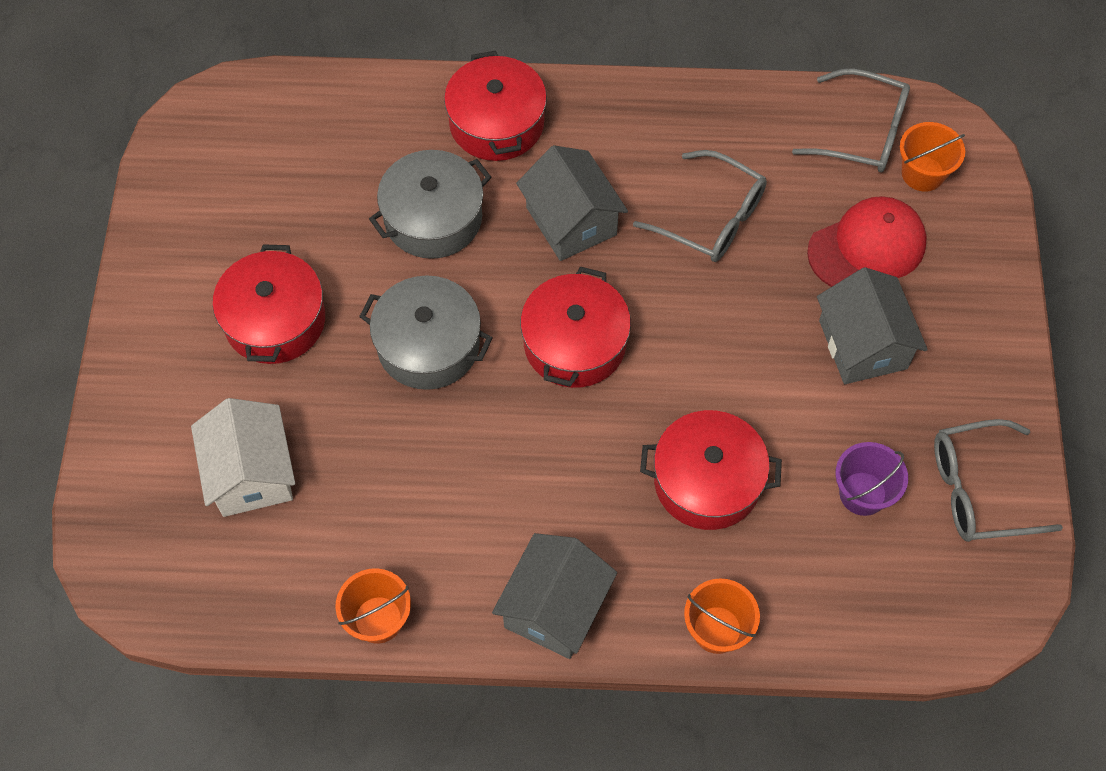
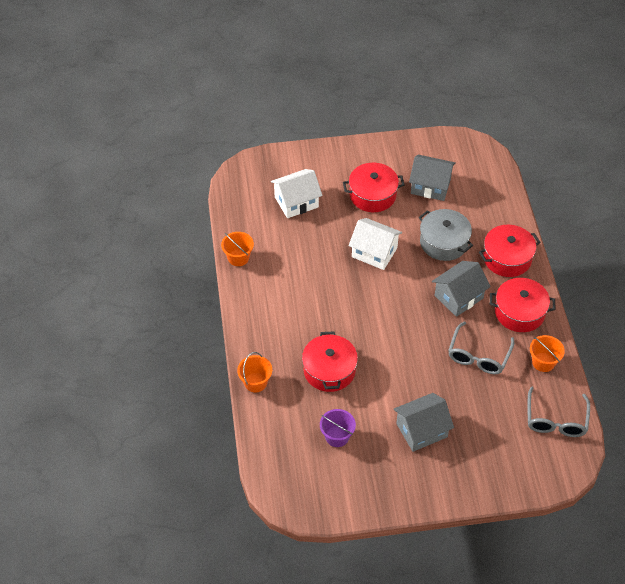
camera: 80 degrees right, 10 degrees down
grey pot [359,275,492,390] -> white house [349,218,402,270]
grey house [492,533,617,659] -> grey house moved to [409,155,456,201]
red pot [520,266,631,388] -> red pot moved to [490,278,555,332]
red cap [807,196,927,287] -> none
orange bucket [900,122,965,192] -> orange bucket moved to [530,335,565,372]
grey glasses [934,419,1063,542] -> none

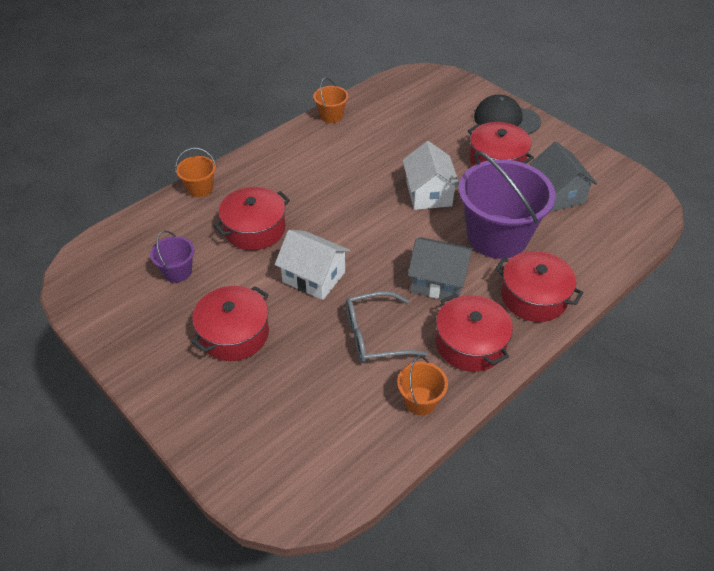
camera: 55 degrees right, 5 degrees down
white house [271,169,322,218] -> white house moved to [275,230,350,300]
grey house [394,393,454,452] -> red pot [191,286,269,361]
grey pot [419,209,473,261] -> purple bucket [458,151,556,259]
grey glasses [528,386,590,437] -> none
none -> black cap [474,95,541,134]

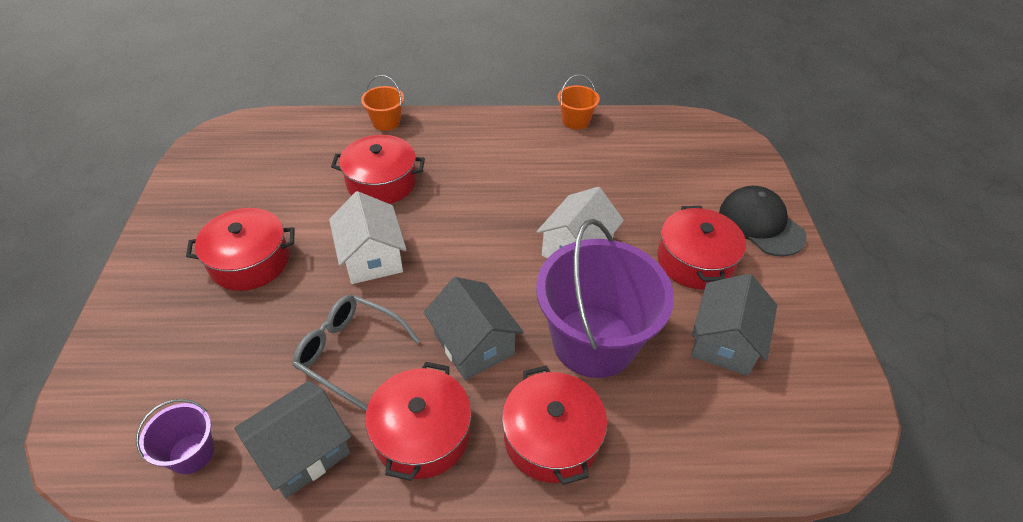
camera: 40 degrees right, 0 degrees up
purple bucket [150,230,194,283] -> purple bucket moved to [136,399,214,474]
orange bucket [397,356,448,415] -> grey house [234,380,351,499]

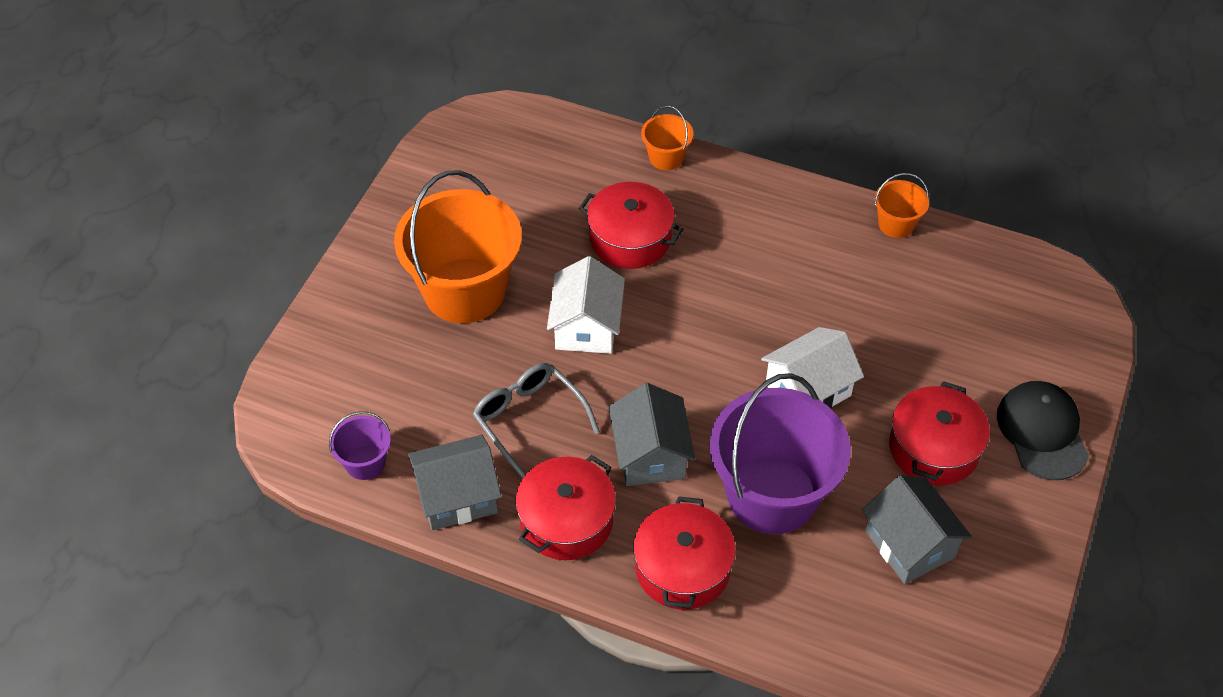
camera: 25 degrees right, 5 degrees up
red pot [186,208,295,291] -> orange bucket [394,170,522,323]
grey house [691,274,777,376] -> grey house turned 75 degrees counterclockwise [862,475,972,584]

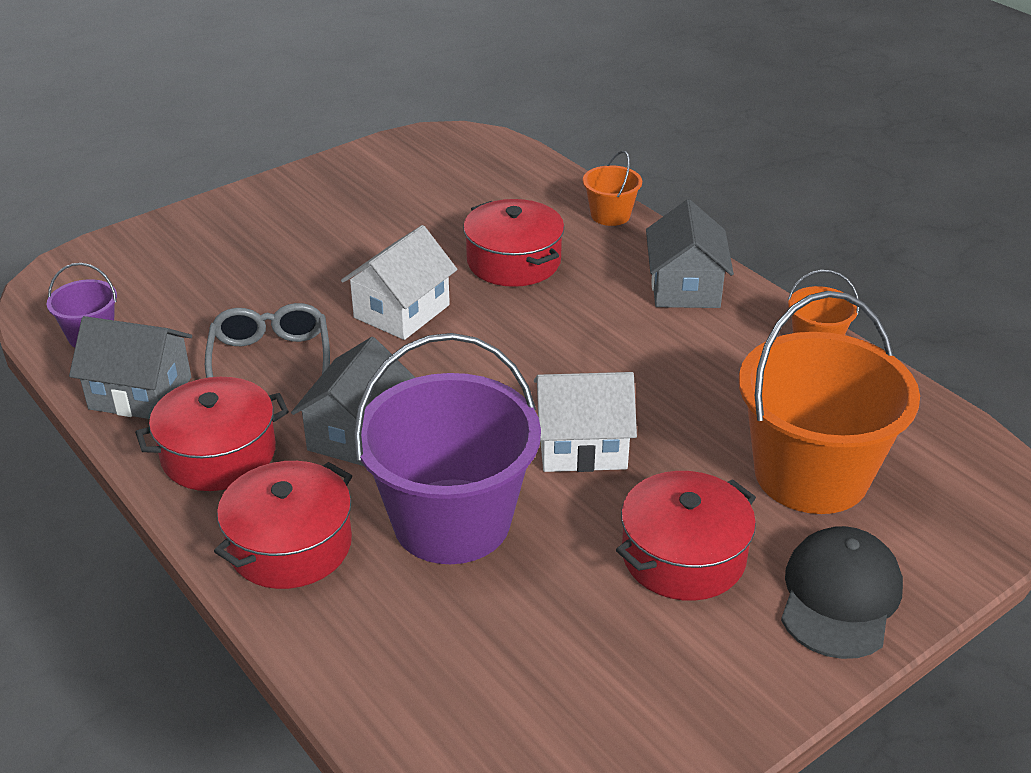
camera: 30 degrees right, 15 degrees down
orange bucket [394,170,522,323] -> orange bucket moved to [739,291,920,514]
grey house [862,475,972,584] -> grey house moved to [646,199,734,308]

